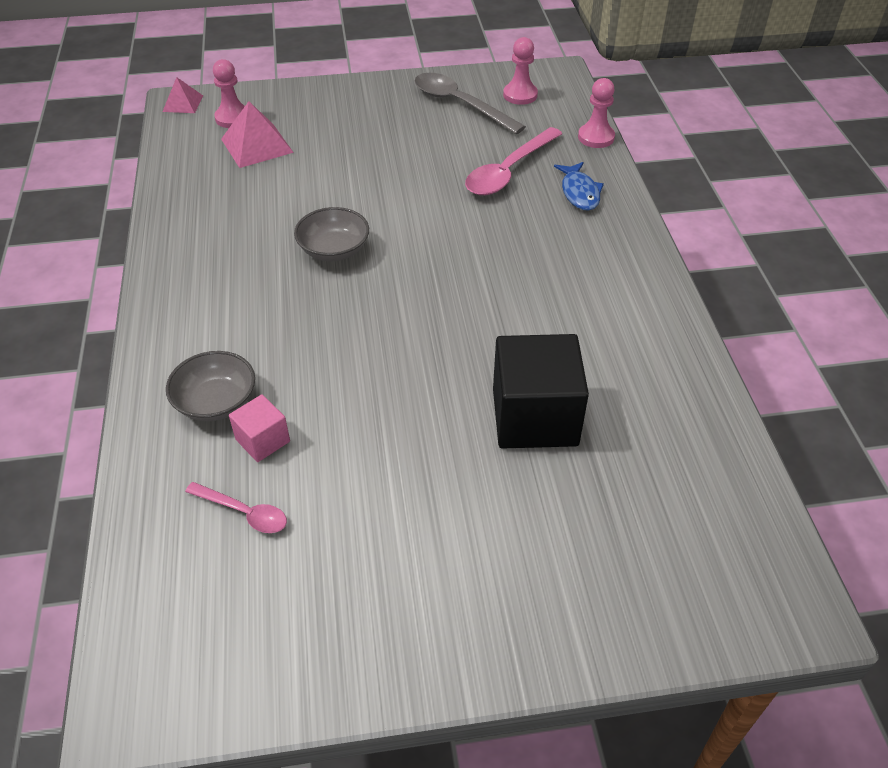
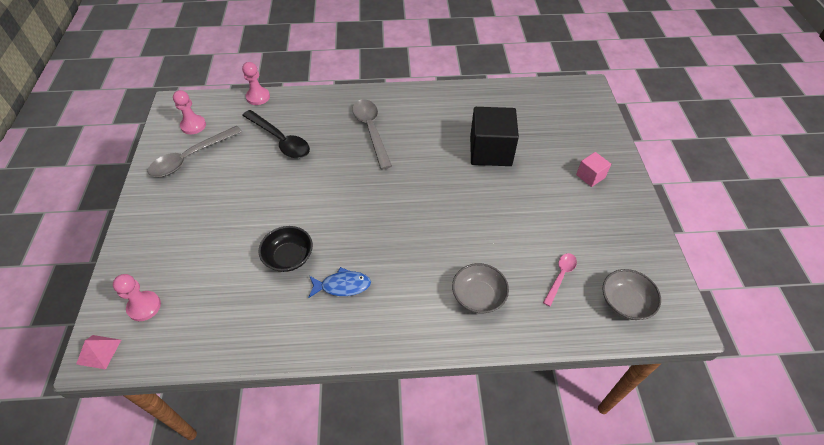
camera: 85 degrees left, 5 degrees up
pink pyramid [221,101,294,168] -> none
pink cube [229,394,290,462] -> pink cube moved to [576,152,611,187]
grey bowl [294,207,369,261] -> grey bowl moved to [602,269,661,320]
pink spoon [465,127,562,195] -> black spoon [242,110,310,158]
blue fish [554,162,604,210] -> blue fish moved to [308,267,371,298]
none -> black bowl [259,226,313,272]
none -> grey spoon [352,99,392,169]

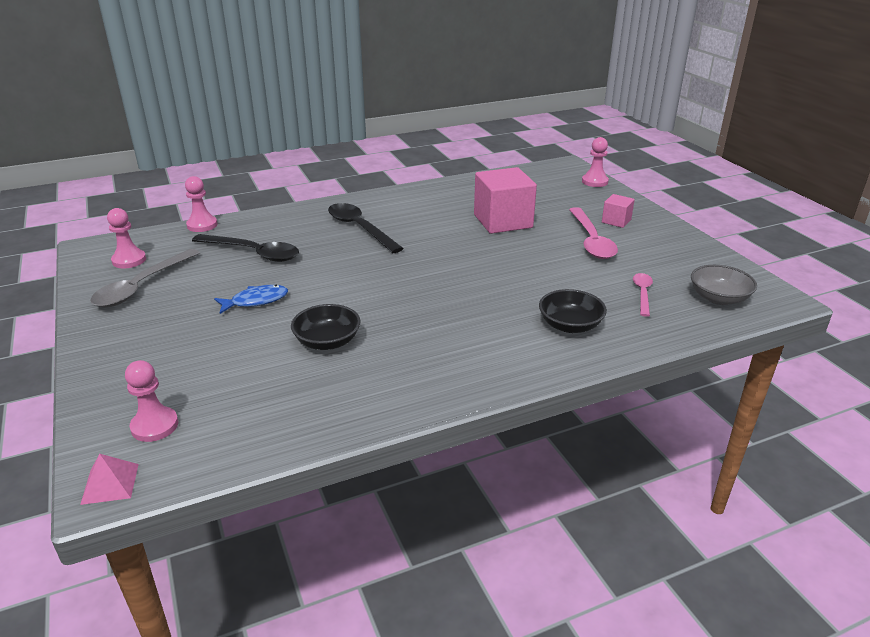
camera: 20 degrees left, 20 degrees down
blue fish [308,267,371,298] -> blue fish moved to [214,285,288,314]
grey spoon [352,99,392,169] -> black spoon [328,203,404,253]
grey bowl [452,263,509,314] -> black bowl [539,289,607,333]
black cube [470,107,519,166] -> pink cube [474,167,537,234]
none -> pink spoon [569,207,618,259]
none -> pink pawn [582,137,609,187]

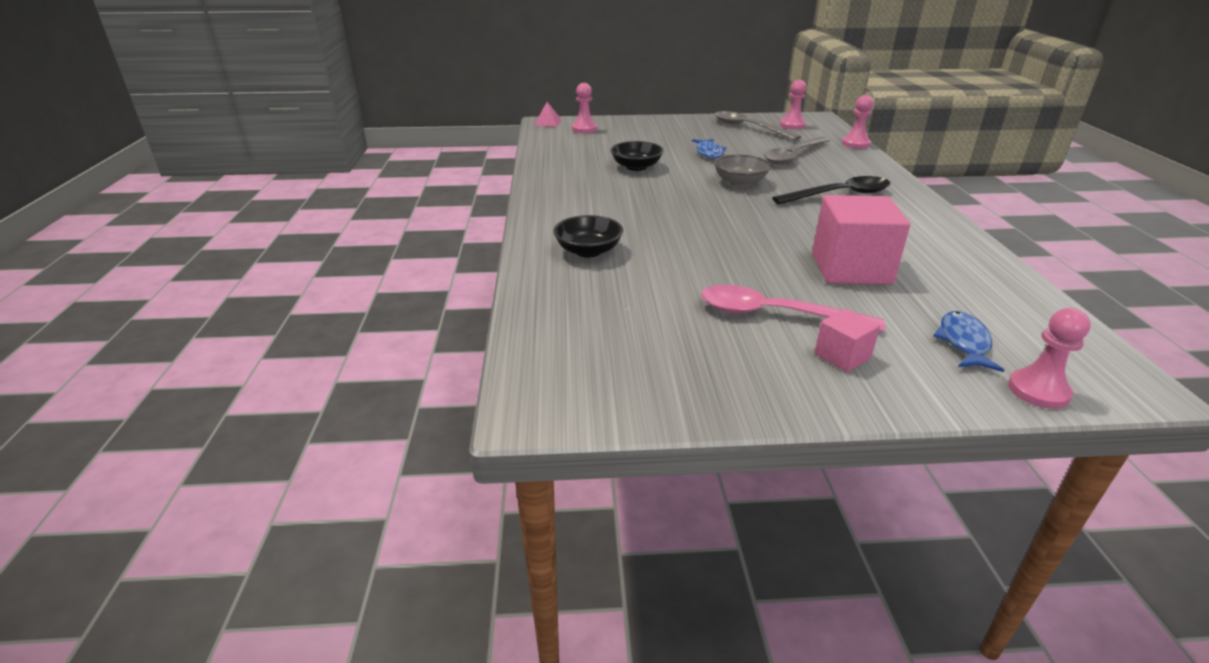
camera: 110 degrees right, 0 degrees up
black spoon [192,234,299,262] -> grey spoon [764,137,830,164]
pink spoon [633,273,653,317] -> none
grey bowl [691,265,757,305] -> grey bowl moved to [714,155,771,187]
none -> blue fish [933,311,1004,372]

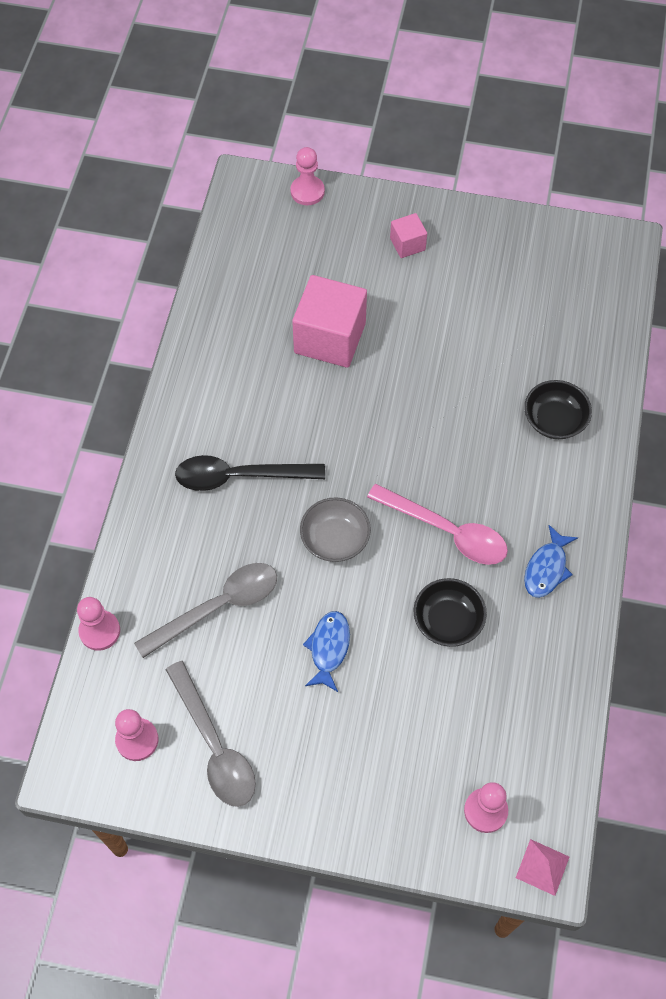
camera: 165 degrees left, 30 degrees up
pink spoon [701,285,885,332] -> pink spoon moved to [367,484,508,565]
blue fish [933,311,1004,372] -> blue fish moved to [524,525,578,598]

